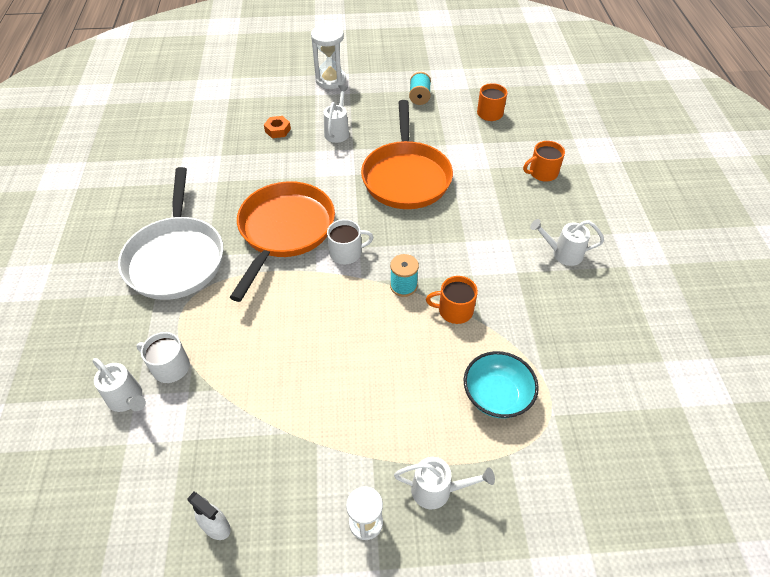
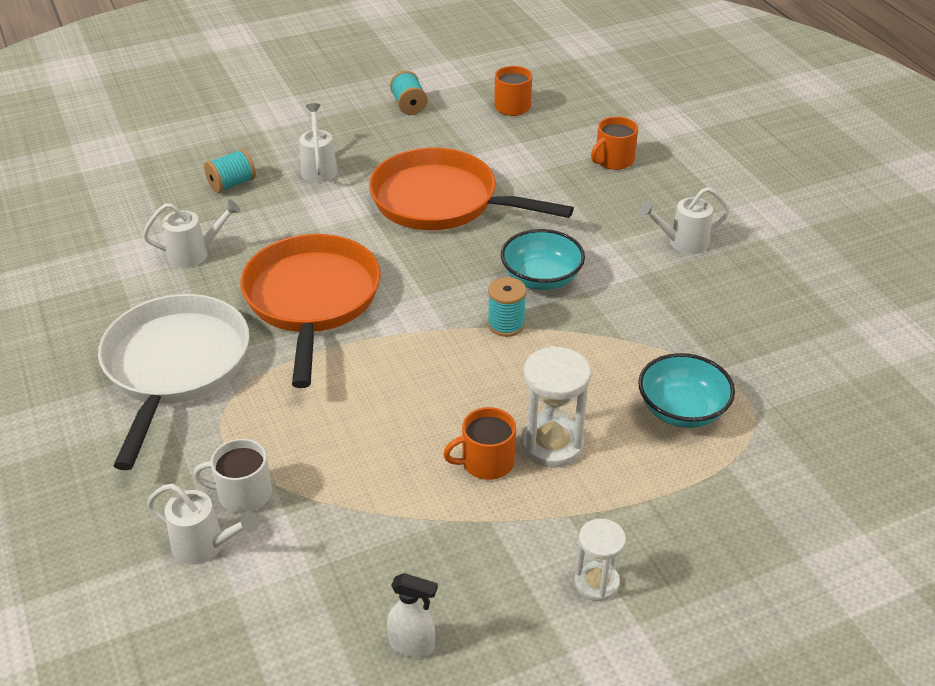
camera: 20 degrees left, 10 degrees down
white pan [118,167,223,300] -> white pan turned 150 degrees counterclockwise [98,294,250,470]
orange nut [264,116,291,138] -> turquoise spool [204,149,256,193]
white hourglass [311,24,346,89] -> white hourglass moved to [521,346,591,468]
white mug [327,219,373,264] -> none
orange pan [361,100,453,209] -> orange pan turned 135 degrees clockwise [369,148,574,230]
white watering can [394,457,495,509] -> white watering can moved to [143,199,241,268]
orange mug [426,276,478,324] -> orange mug moved to [443,407,516,480]
none -> turquoise bowl [501,229,585,290]

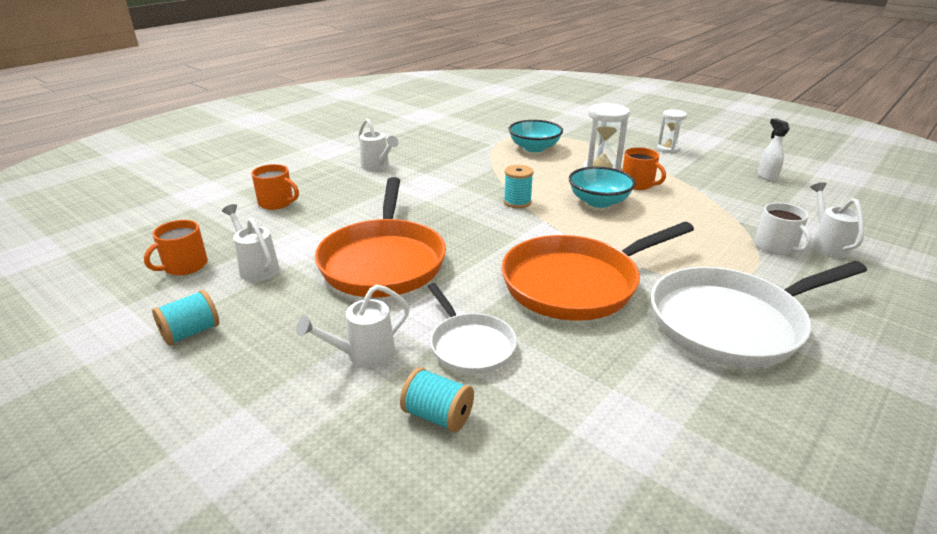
camera: 115 degrees left, 10 degrees down
white watering can [143,199,241,268] -> white watering can moved to [222,204,280,282]
turquoise bowl [501,229,585,290] -> turquoise bowl moved to [569,167,636,208]
none -> white pan [427,283,517,375]

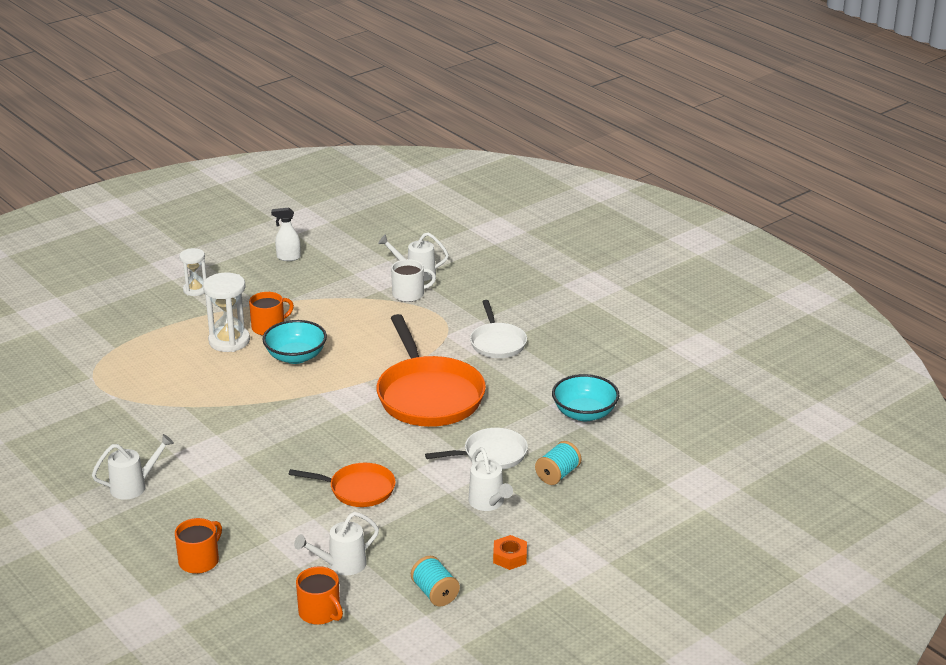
camera: 80 degrees left, 0 degrees up
orange pan [315,177,446,297] -> orange pan [289,463,396,507], size x0.55
turquoise spool [504,165,533,208] -> none
turquoise bowl [508,120,563,152] -> turquoise bowl moved to [552,374,620,421]
white pan [651,261,867,368] -> white pan [470,300,527,358], size x0.55
none -> orange nut [493,535,527,570]

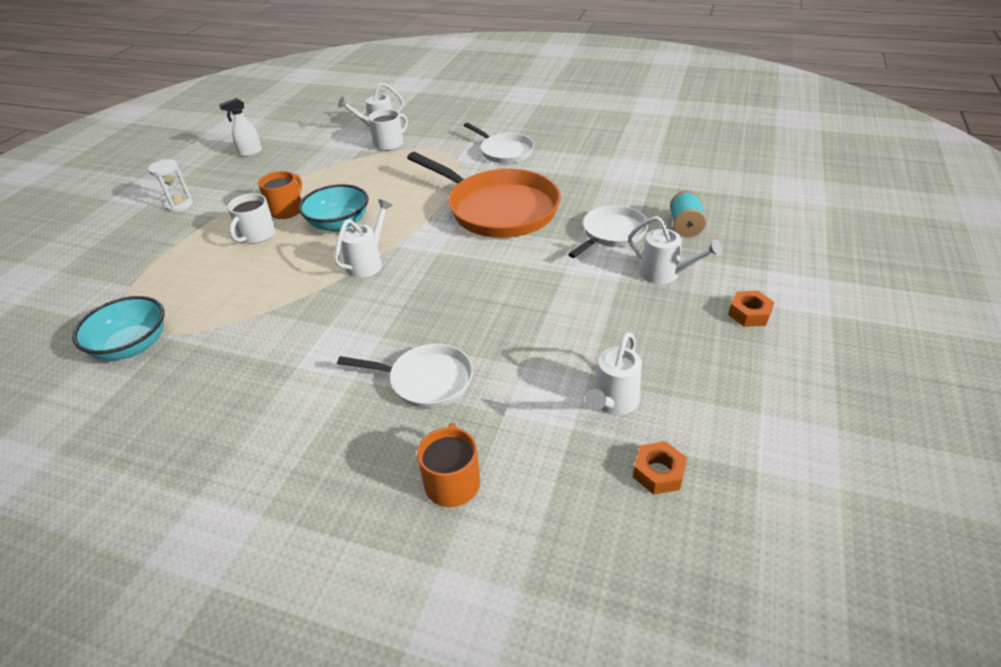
camera: 30 degrees left, 10 degrees up
white watering can [92,434,174,500] -> white watering can moved to [334,199,392,278]
white hourglass [203,273,250,352] -> white mug [227,193,276,244]
orange pan [289,463,396,507] -> none
orange mug [296,567,343,625] -> orange nut [633,441,687,495]
turquoise spool [411,556,460,607] -> none
turquoise bowl [552,374,620,421] -> turquoise bowl moved to [72,296,164,360]
none -> white pan [337,344,473,408]

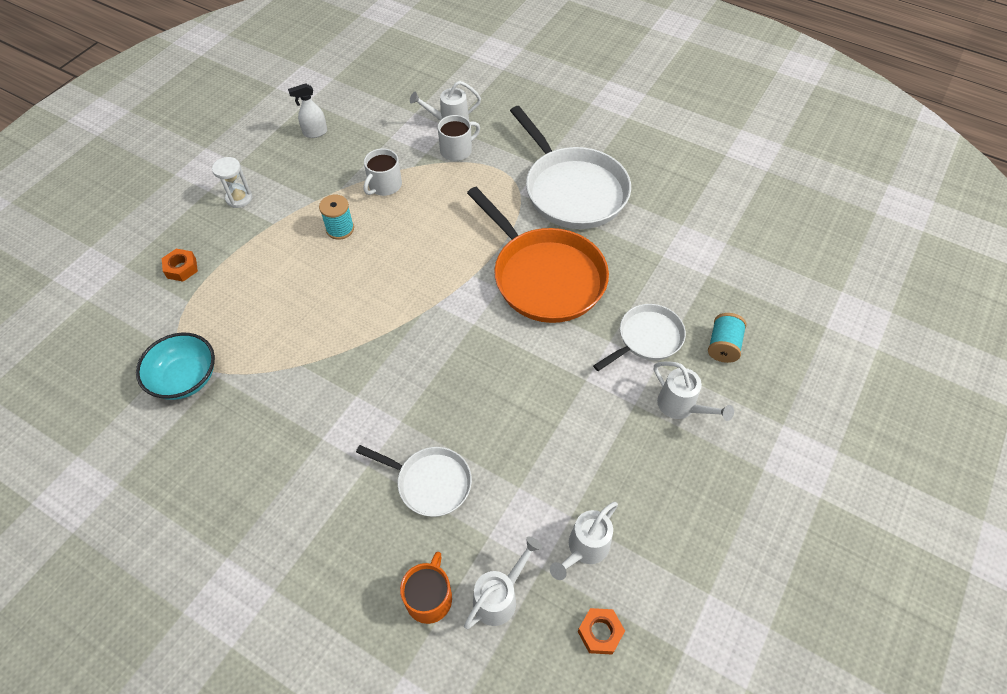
camera: 10 degrees right, 15 degrees up
white mug [227,193,276,244] -> white mug moved to [364,148,402,196]
orange mug [258,171,302,219] -> turquoise spool [319,195,354,240]
turquoise bowl [299,184,369,232] -> none
white watering can [334,199,392,278] -> white watering can moved to [464,537,542,629]
white pan [464,123,534,164] -> white pan [510,106,631,229], size x1.81
orange nut [728,291,774,327] -> orange nut moved to [162,249,198,281]

